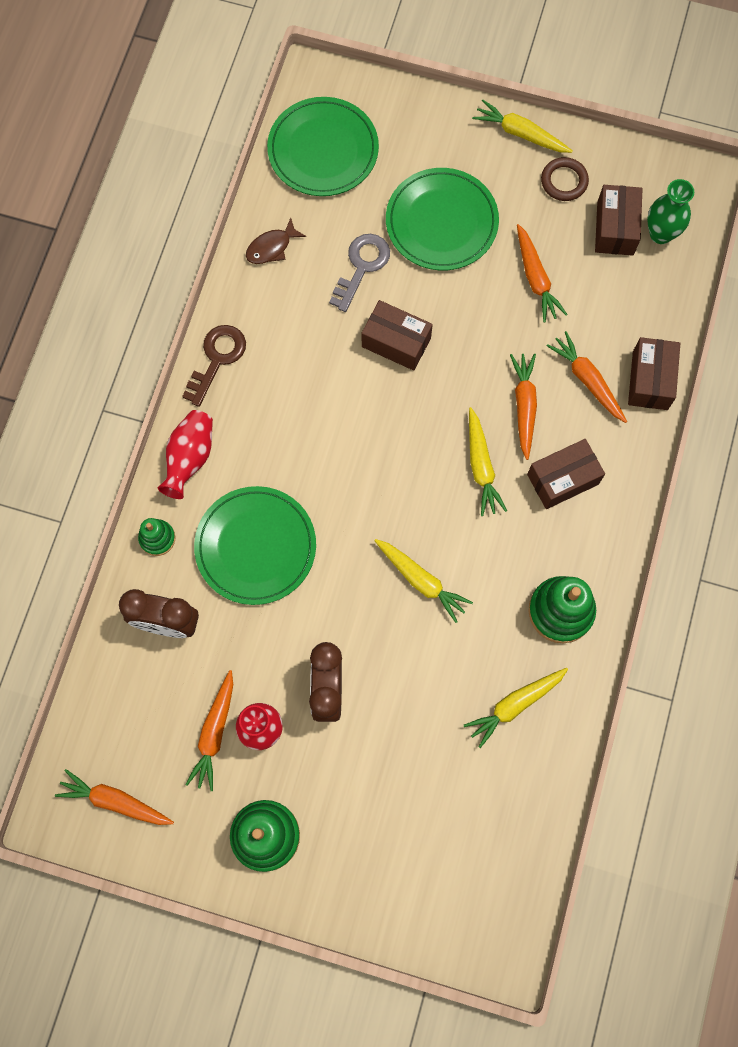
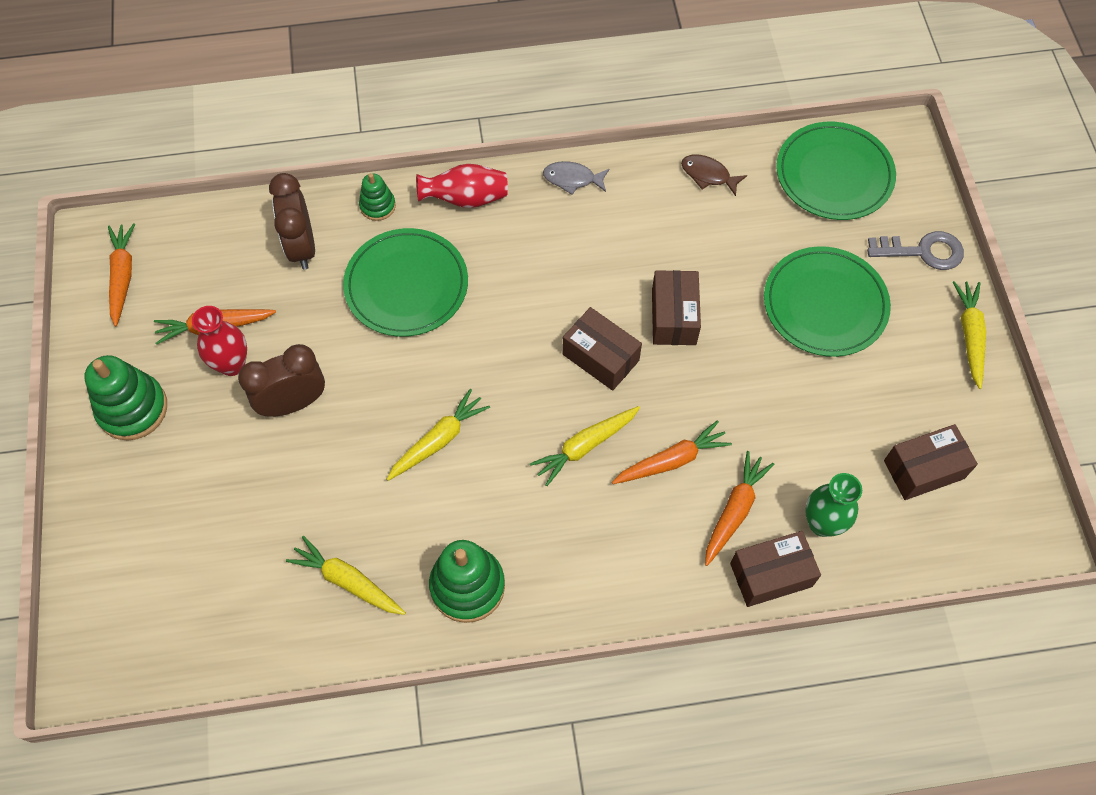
camera: 65 degrees right, 10 degrees down
brown key [182,325,246,407] -> grey fish [543,161,609,195]
grey key [329,234,390,312] -> grey key moved to [867,231,964,270]
yellow carrot [374,539,473,623] -> yellow carrot turned 150 degrees counterclockwise [387,389,490,481]
orange carrot [517,224,568,323] -> none
brown box [527,439,605,509] -> brown box moved to [562,307,642,391]
brown ring [541,157,589,201] -> none
green vase [647,179,694,244] -> green vase moved to [805,473,862,537]

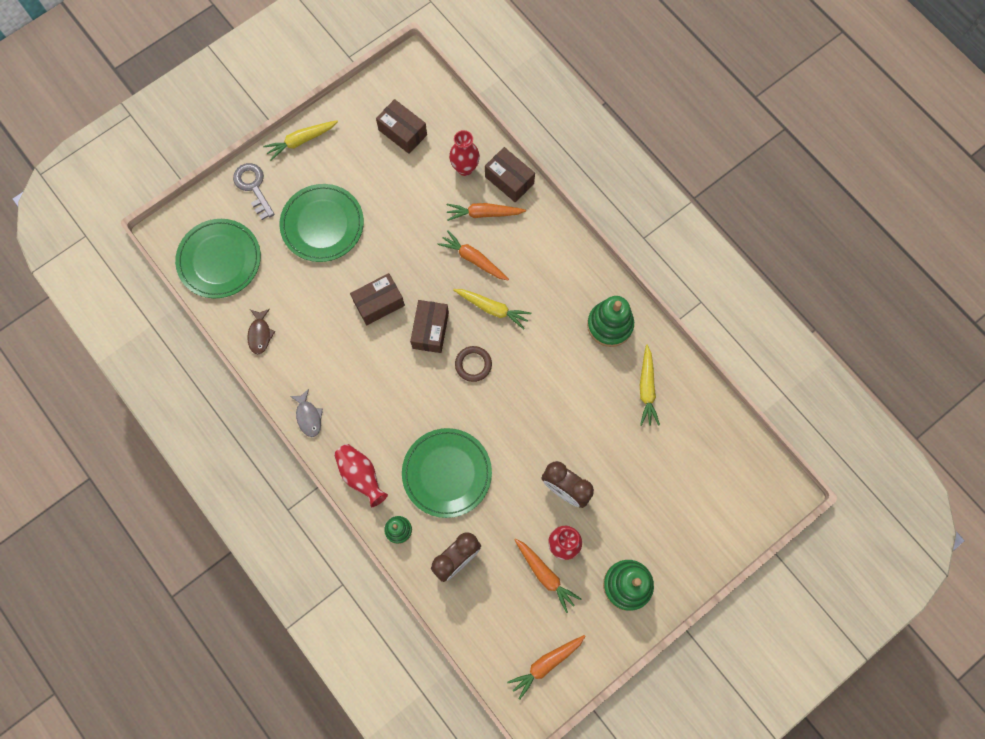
camera: 120 degrees left, 10 degrees up
yellow carrot [387,389,490,481] -> none
green vase [805,473,862,537] -> red vase [449,130,480,176]
none -> brown ring [455,346,492,382]

